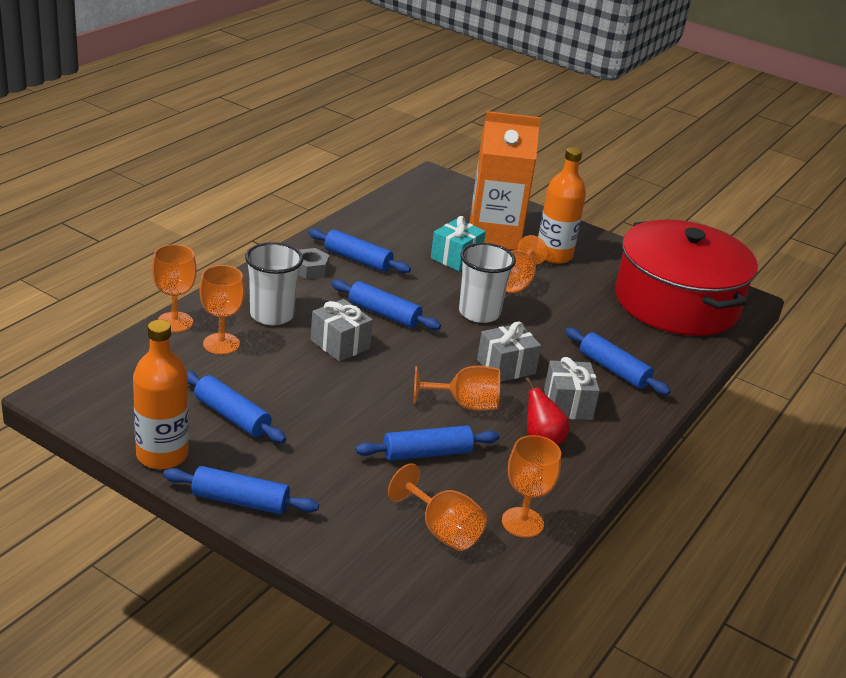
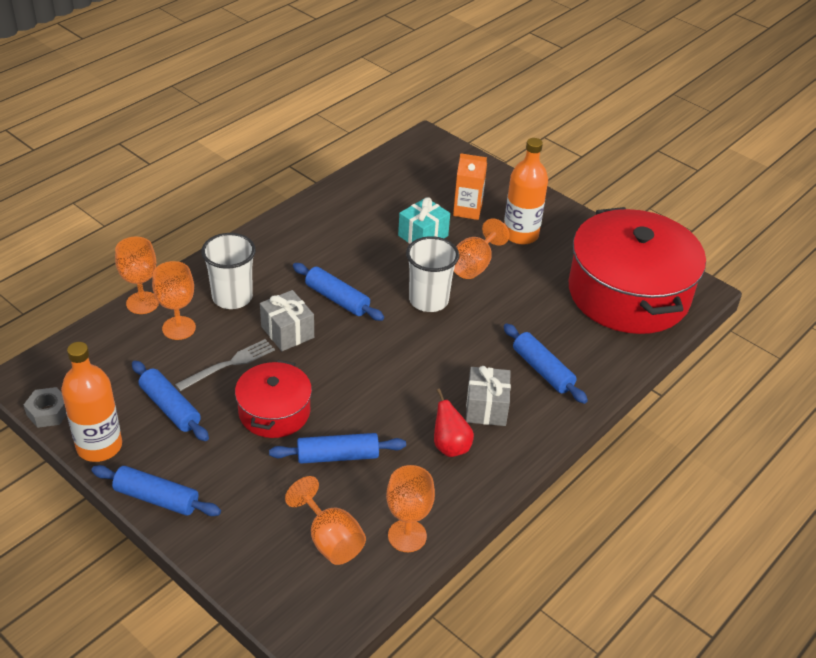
camera: 10 degrees right, 10 degrees up
grey nut [299,248,330,279] -> grey nut moved to [24,387,67,428]
blue rolling pin [308,229,411,273] -> none
orange goblet [413,366,500,411] -> none
orange carton [470,111,541,250] -> orange carton [453,153,487,220], size x0.53
grey gift [477,322,541,382] -> none
none -> grey fork [175,339,275,391]
none -> red pot [235,360,312,438]

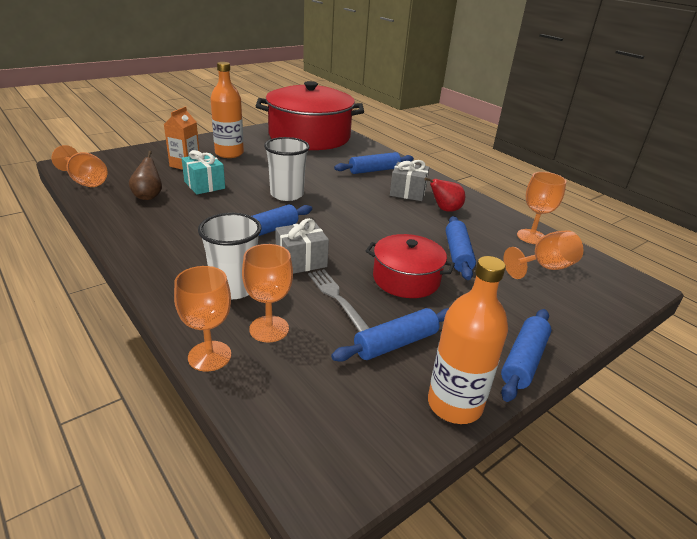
camera: 80 degrees left, 10 degrees down
grey nut [24,387,67,428] -> none
orange goblet [454,218,510,279] -> orange goblet moved to [51,145,107,187]
none -> brown pear [129,151,162,200]

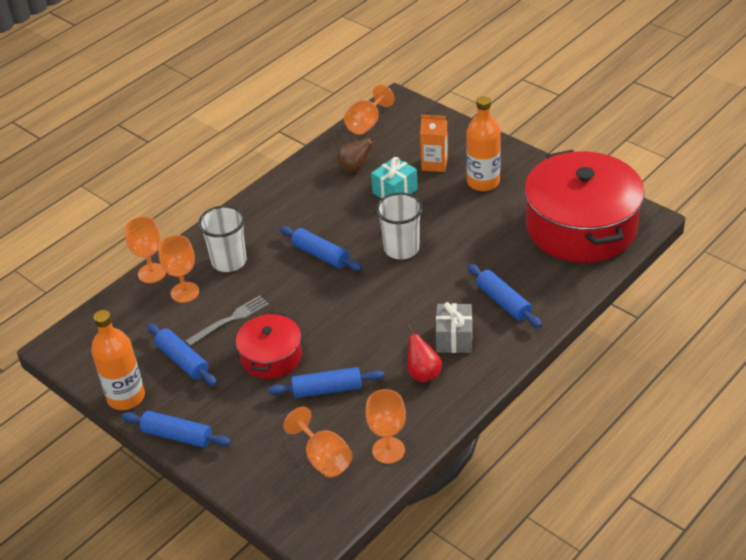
camera: 85 degrees right, 10 degrees up
grey gift [275,218,329,274] -> none

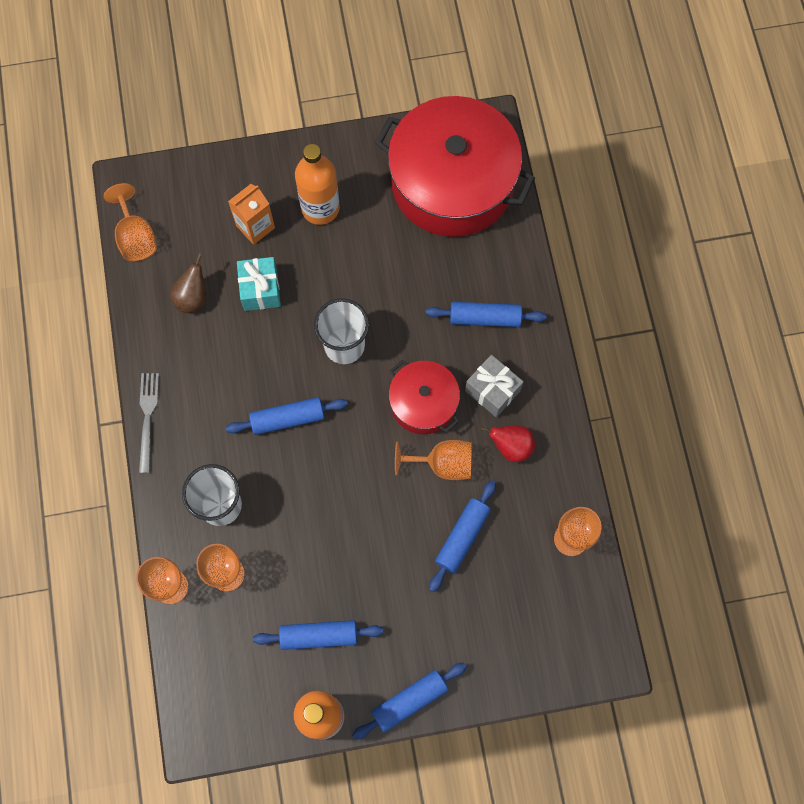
camera: 55 degrees left, 30 degrees up
grey fork [185,295,269,346] -> grey fork moved to [139,373,159,473]
red pot [236,312,302,379] -> red pot moved to [389,360,460,434]
orange goblet [283,407,353,478] -> orange goblet moved to [395,440,472,480]

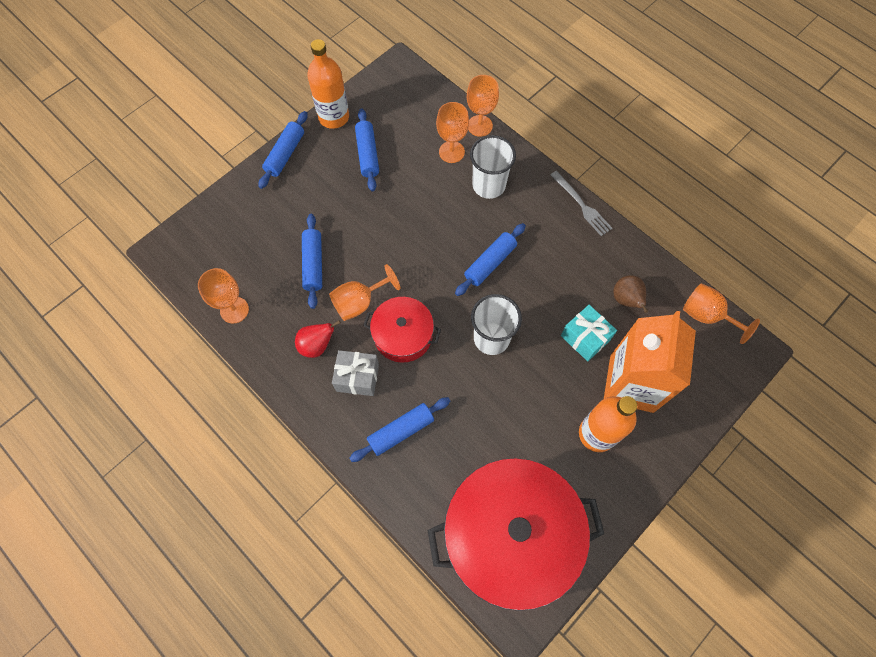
camera: 145 degrees right, 5 degrees down
orange carton [228,184,275,245] -> orange carton [604,311,696,413], size x1.89
blue rolling pin [253,620,383,650] -> blue rolling pin turned 60 degrees counterclockwise [355,109,379,191]

